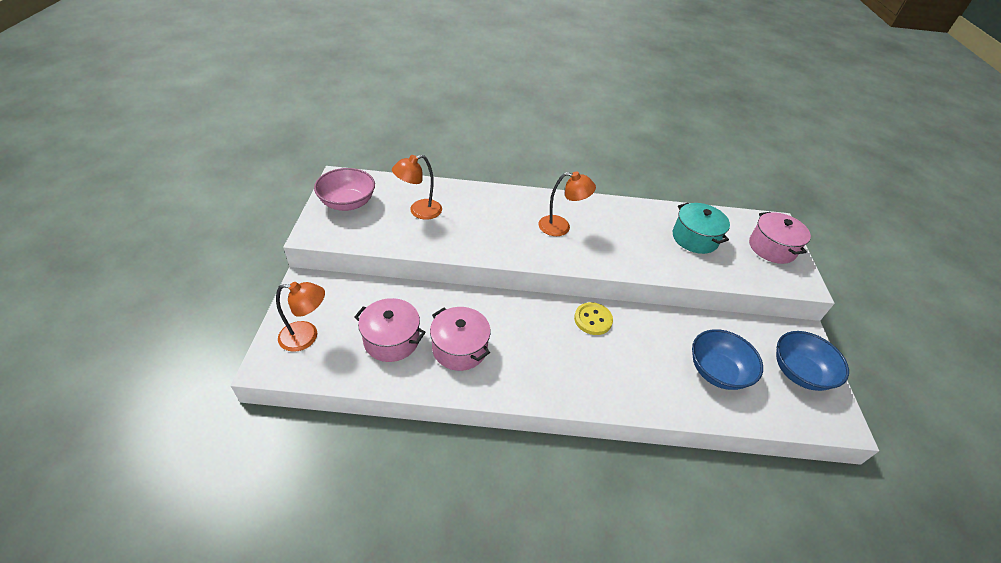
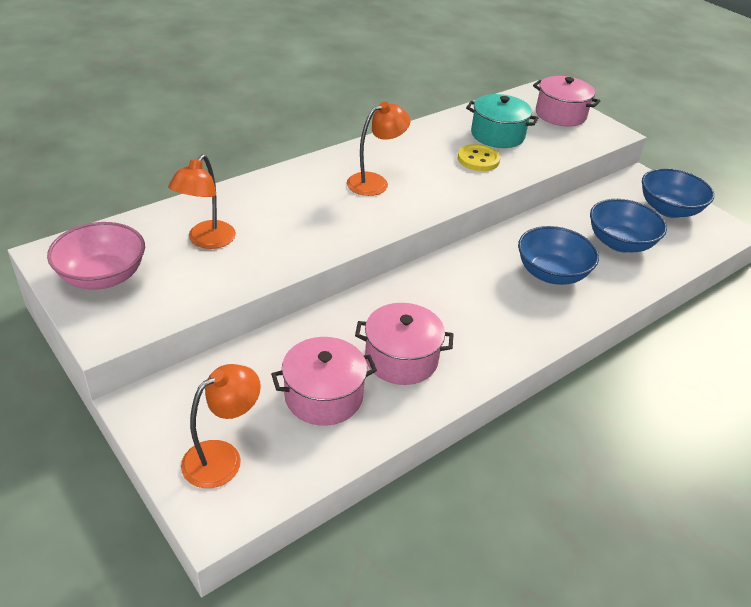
camera: 40 degrees left, 5 degrees down
yellow button [574,302,613,335] -> yellow button moved to [458,144,501,171]
none -> blue bowl [518,226,599,285]

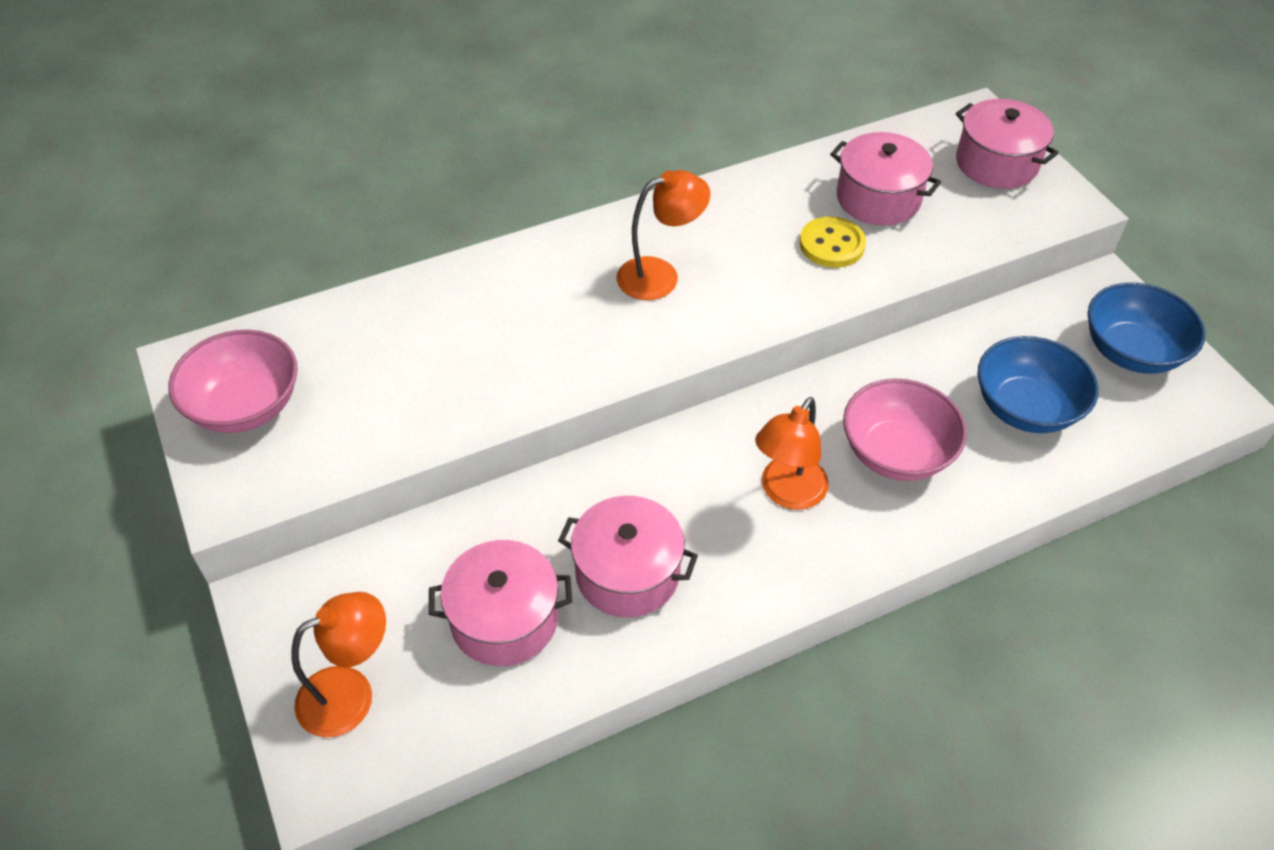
camera: 15 degrees right, 10 degrees up
orange lamp [168,154,236,249] -> orange lamp moved to [755,397,829,510]
turquoise pot [466,94,538,148] -> pink pot [830,132,941,225]
blue bowl [518,226,599,285] -> pink bowl [843,379,967,481]

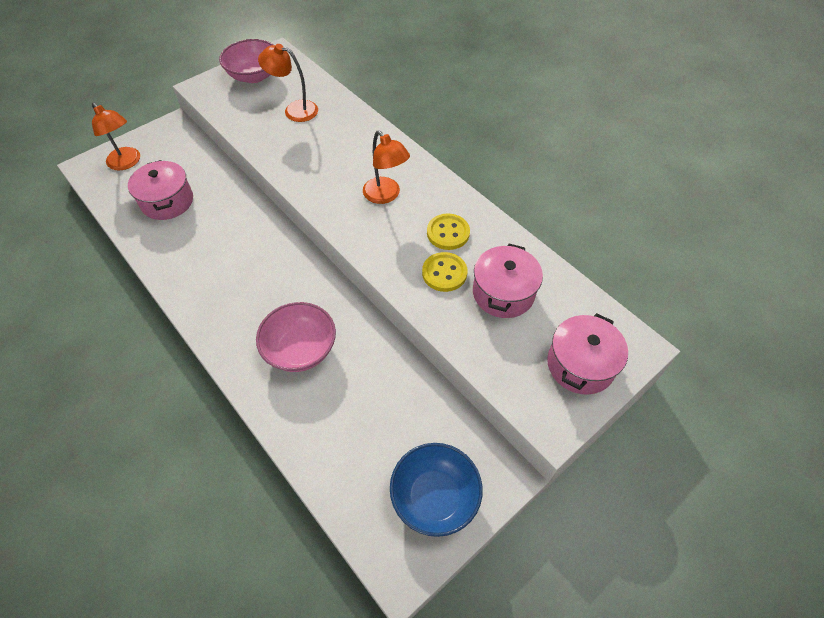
camera: 75 degrees right, 5 degrees up
pink pot [558,496,698,618] -> none
orange lamp [755,397,829,510] -> orange lamp moved to [258,44,318,122]
blue bowl [978,336,1098,433] -> none
none -> yellow button [427,213,470,250]

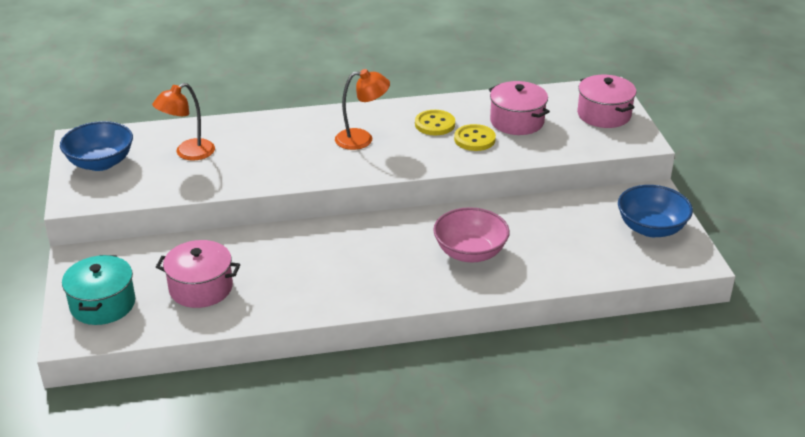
camera: 60 degrees left, 20 degrees down
orange lamp [92,102,140,170] -> turquoise pot [62,255,135,325]
pink bowl [219,39,273,83] -> blue bowl [60,121,133,171]

